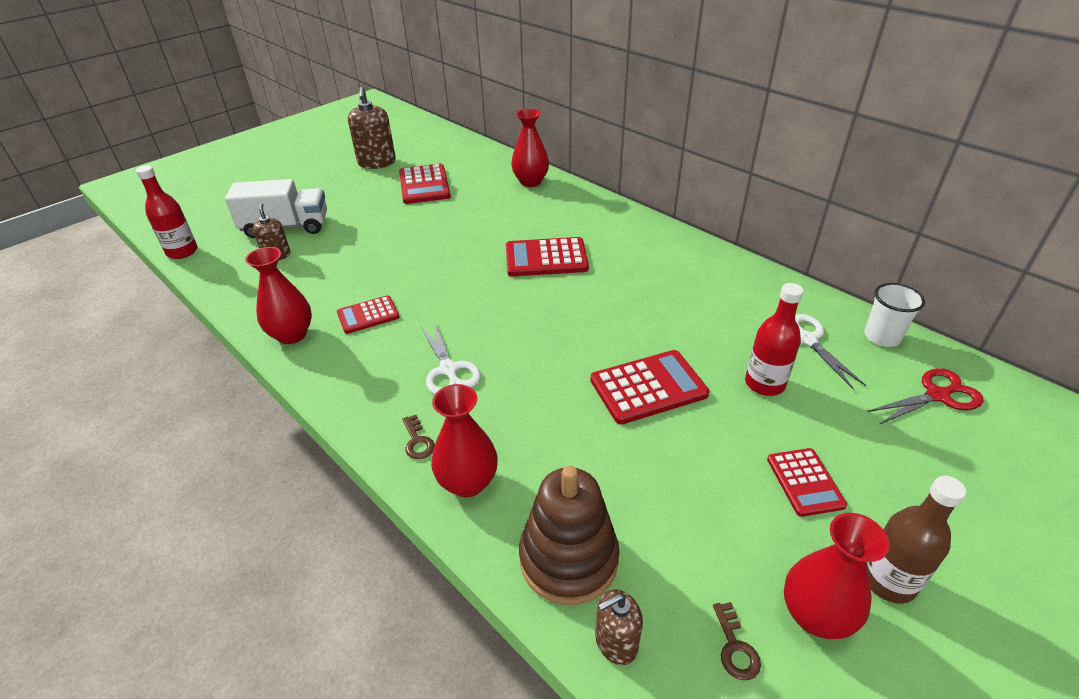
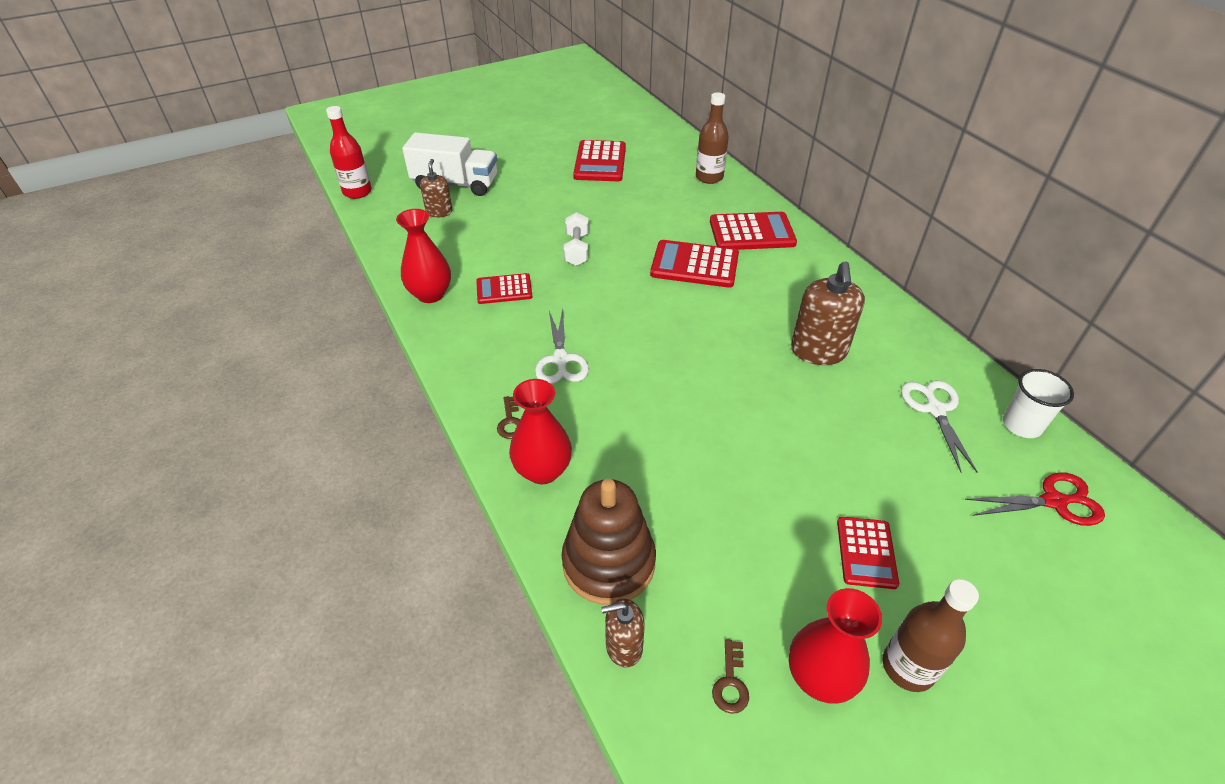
camera: 15 degrees right, 5 degrees up
brown soap dispenser [348,87,396,169] -> brown soap dispenser moved to [791,261,865,365]
red vase [511,109,549,187] -> brown bottle [696,92,729,184]
red calculator [590,350,709,424] -> red calculator moved to [710,212,797,250]
red bottle [745,283,803,396] -> none
none -> white dumbbell [564,212,589,266]

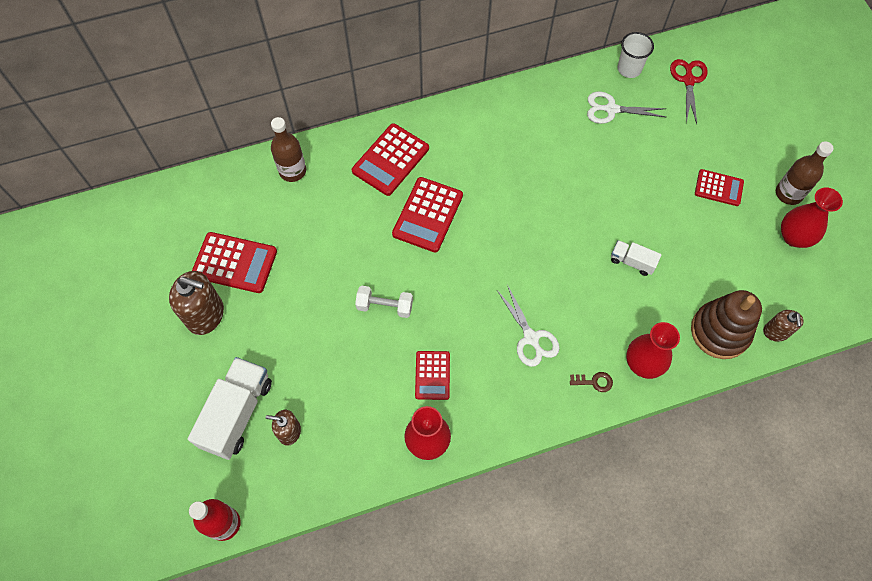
camera: 80 degrees left, 20 degrees up
white scissors [535,309,589,384] -> white scissors turned 60 degrees clockwise [497,286,560,367]
red calculator [710,212,797,250] -> red calculator turned 150 degrees counterclockwise [352,123,429,196]
brown key [712,639,749,714] -> none
brown soap dispenser [791,261,865,365] -> brown soap dispenser moved to [169,271,224,335]
none -> white truck [611,240,661,276]

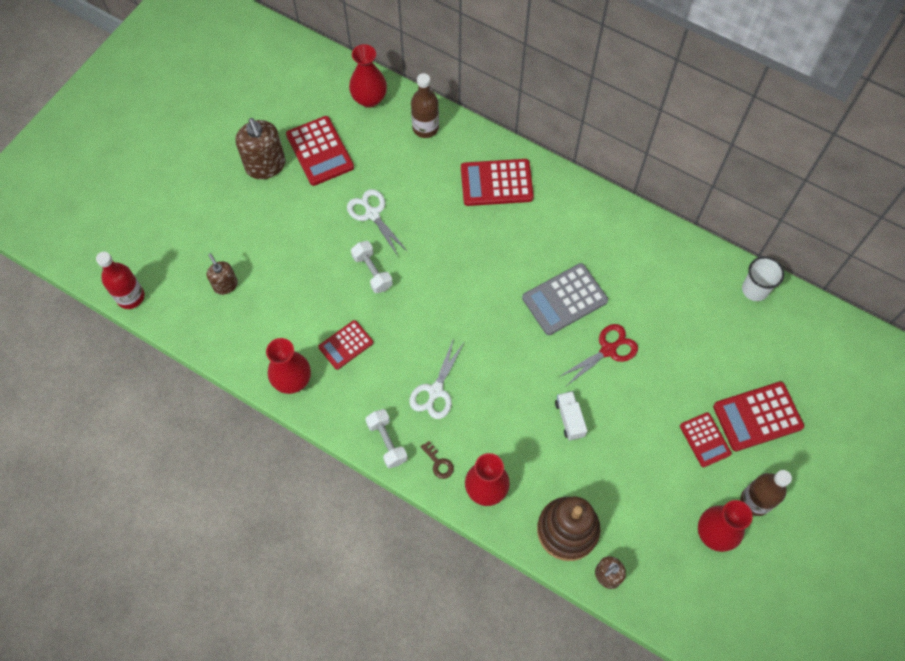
camera: 50 degrees right, 0 degrees up
white truck [188,357,272,460] -> none
red calculator [392,177,463,252] -> red calculator moved to [713,382,804,451]
white scissors [587,92,666,124] -> white scissors moved to [347,189,408,256]
red scissors [670,59,708,124] -> red scissors moved to [559,324,638,385]
none -> red vase [349,44,387,108]
none -> white dumbbell [365,409,408,468]
none -> grey calculator [522,263,608,335]

